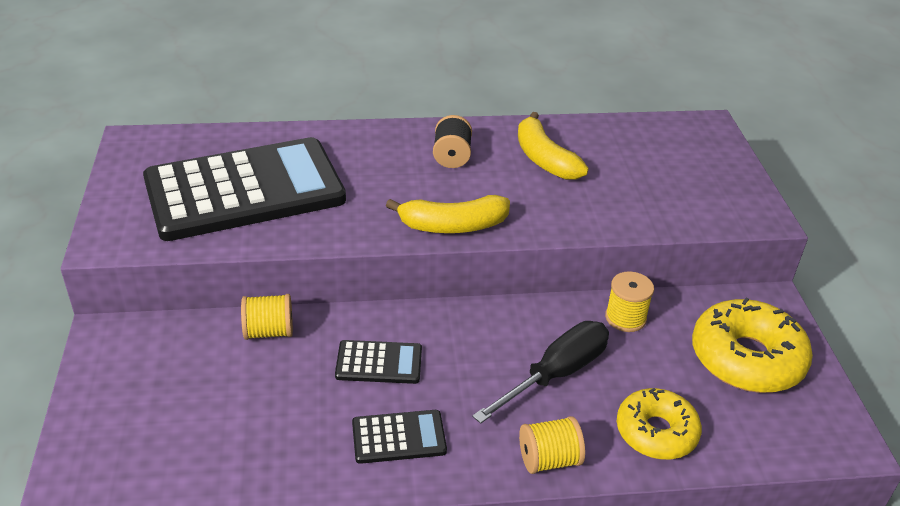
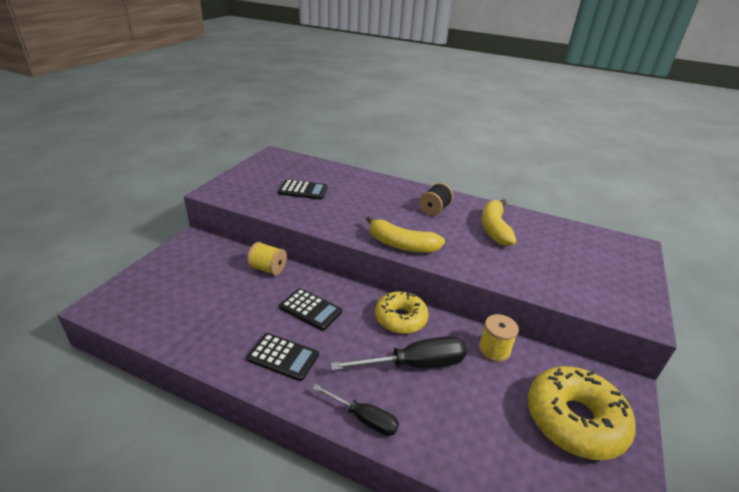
camera: 30 degrees right, 5 degrees down
black calculator [143,137,346,241] -> black calculator [278,180,328,200], size x0.41
yellow spool [519,416,585,474] -> black screwdriver [312,384,399,436]
yellow donut [617,388,702,460] -> yellow donut moved to [375,291,429,334]

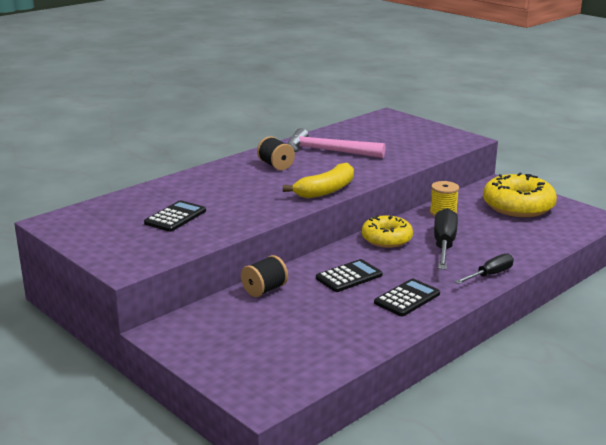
camera: 65 degrees left, 10 degrees down
yellow spool [247,242,287,275] -> black spool [241,255,288,297]
yellow banana [481,199,516,246] -> pink hammer [288,128,385,158]

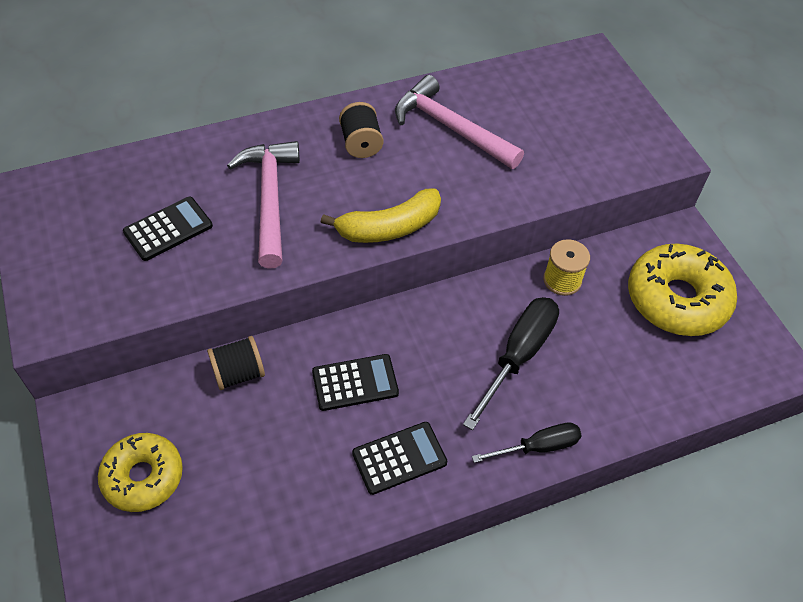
camera: 20 degrees right, 30 degrees up
yellow donut [361,215,413,248] -> yellow donut moved to [98,433,183,512]
none -> pink hammer [227,141,300,269]

